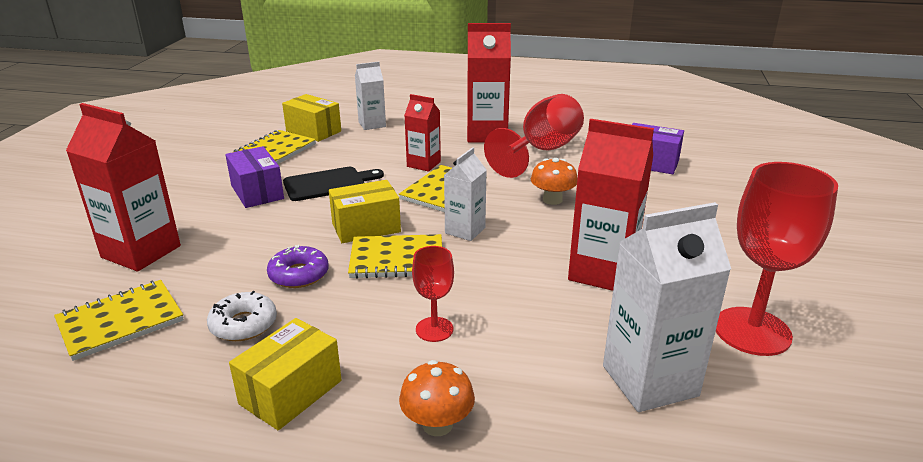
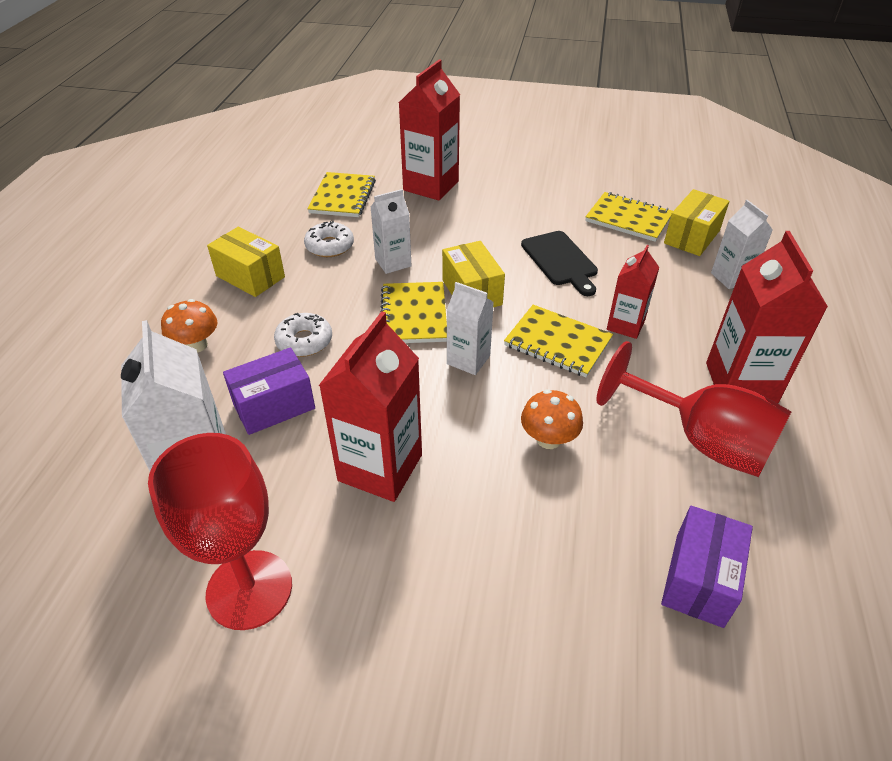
camera: 90 degrees right, 15 degrees up
yellow notebook [54,280,184,361] -> yellow notebook turned 45 degrees clockwise [307,172,376,217]
purple box [225,146,284,208] -> purple box moved to [223,347,315,435]
purple donut [267,245,329,288] -> white carton [371,189,411,274]
red goblet [412,246,454,342] -> white donut [274,313,332,357]

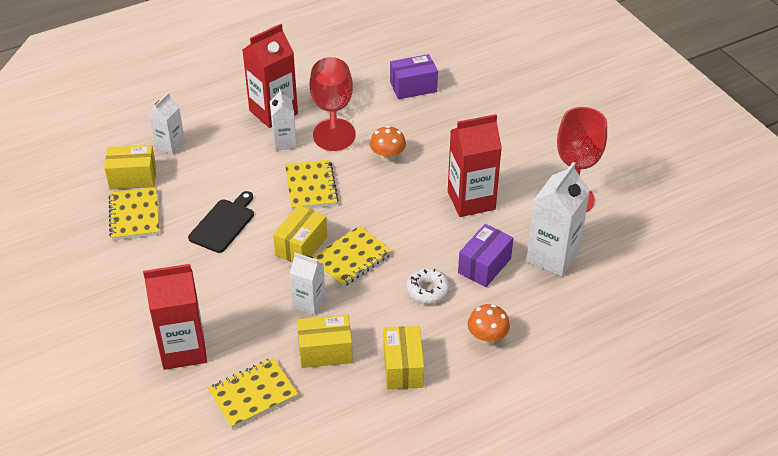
camera: 130 degrees left, 0 degrees up
purple box [223,347,315,435] -> purple box turned 75 degrees counterclockwise [458,224,513,287]
white donut [304,221,354,257] -> yellow box [297,314,353,368]
white carton [447,282,494,375] -> white carton moved to [270,89,297,151]
red carton [607,245,660,339] -> none

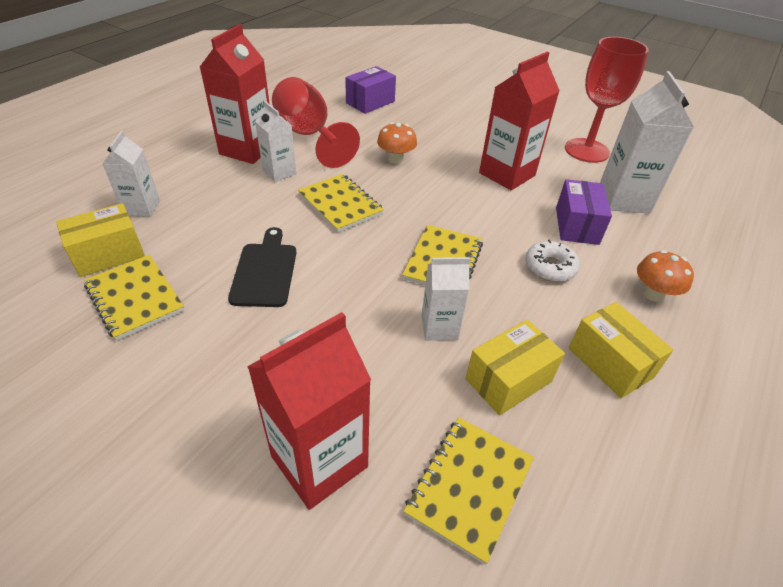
camera: 30 degrees left, 0 degrees up
yellow box [273,205,328,263] -> none

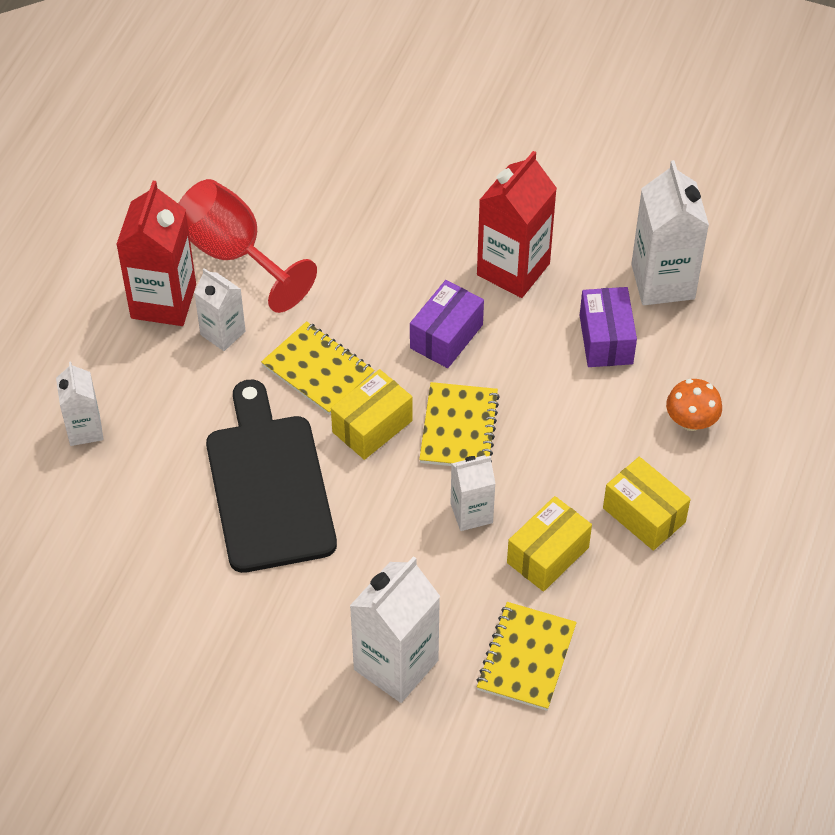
camera: 10 degrees left, 10 degrees up
yellow box [56,203,145,277] -> yellow box moved to [331,369,412,460]
yellow notebook [84,255,185,341] -> none
black cutting board [228,227,296,307] -> black cutting board [206,380,337,573], size x1.75
red carton [247,312,371,510] -> white carton [350,556,440,703]
purple box [345,66,396,114] -> purple box moved to [410,280,484,368]
orange mushroom [377,122,417,164] -> none
white donut [525,240,580,282] -> none
red goblet [565,37,649,163] -> none

